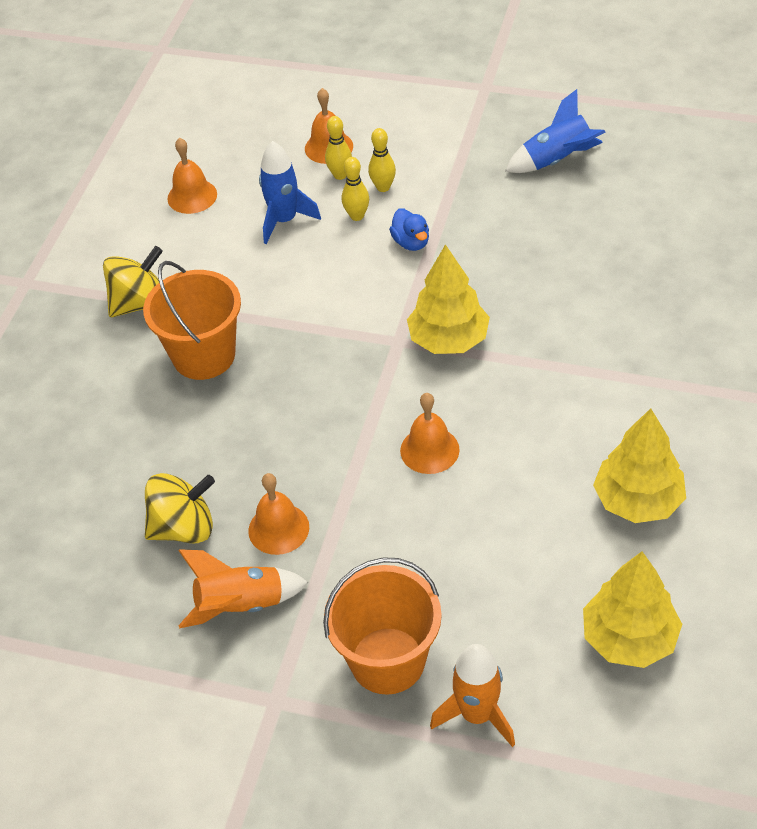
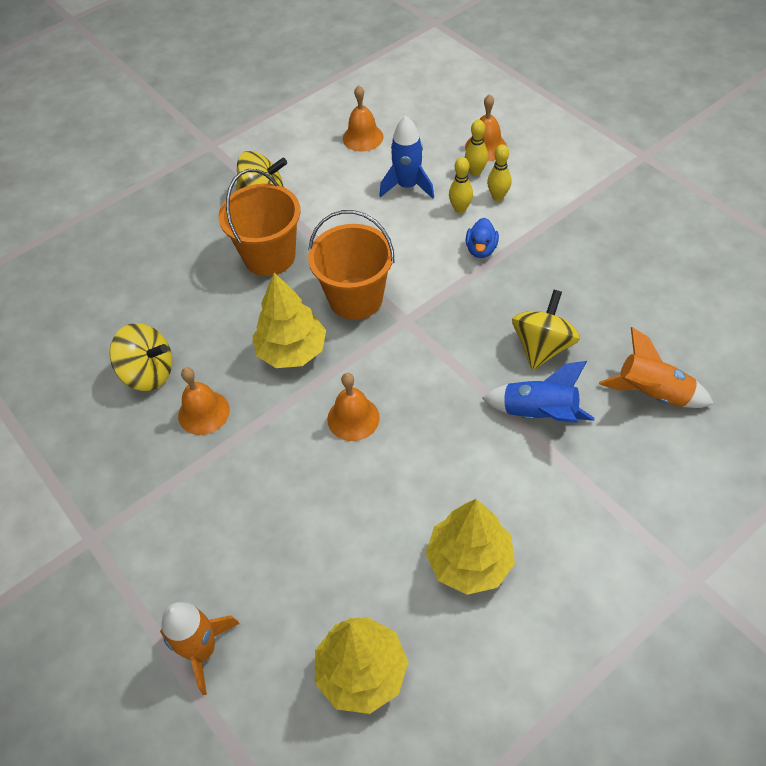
camera: 35 degrees right, 5 degrees up
orange rocket [178,549,308,628] -> orange rocket moved to [599,327,713,408]
orange bucket [323,557,442,695] -> orange bucket moved to [308,210,395,320]
yellow tree [407,244,490,354] -> yellow tree moved to [252,273,326,368]
blue rocket [505,89,606,173] -> blue rocket moved to [482,361,594,423]
none -> yellow spinning top [512,290,580,370]

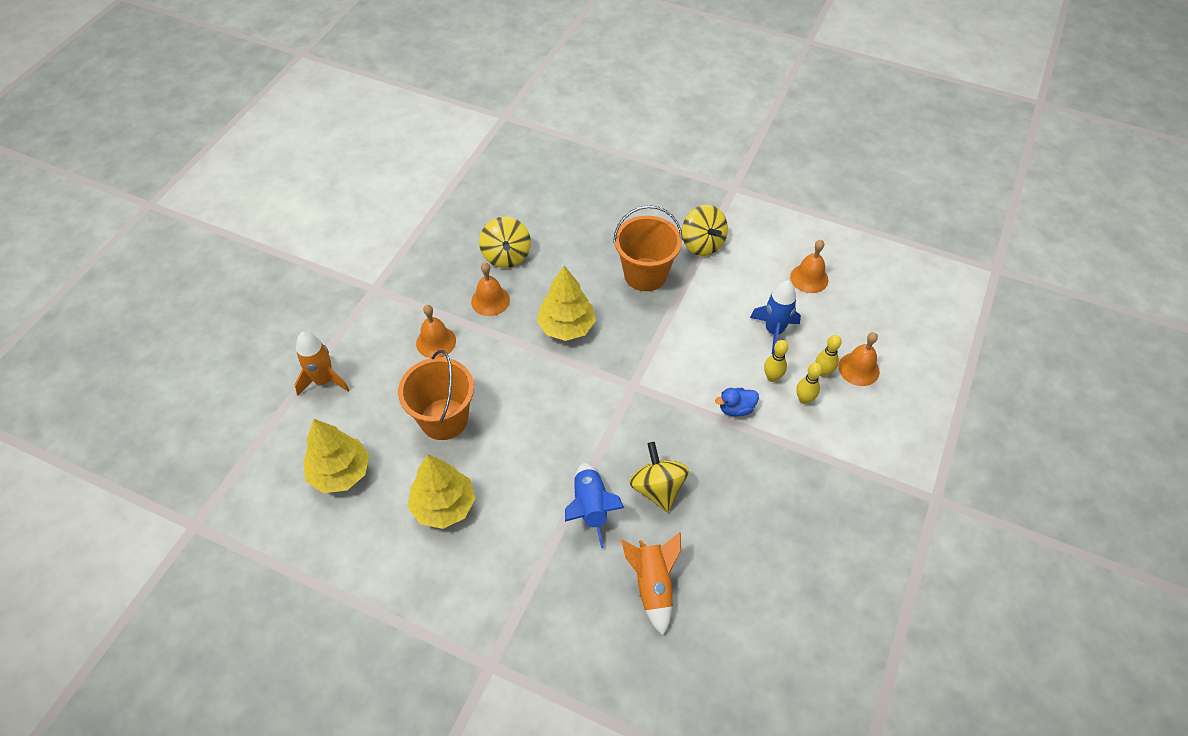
camera: 60 degrees right, 0 degrees up
orange bucket [308,210,395,320] -> orange bucket moved to [398,350,474,440]
orange bell [327,373,380,441] -> orange bell moved to [416,305,456,358]
yellow spinning top [512,290,580,370] -> yellow spinning top turned 105 degrees counterclockwise [629,442,689,512]

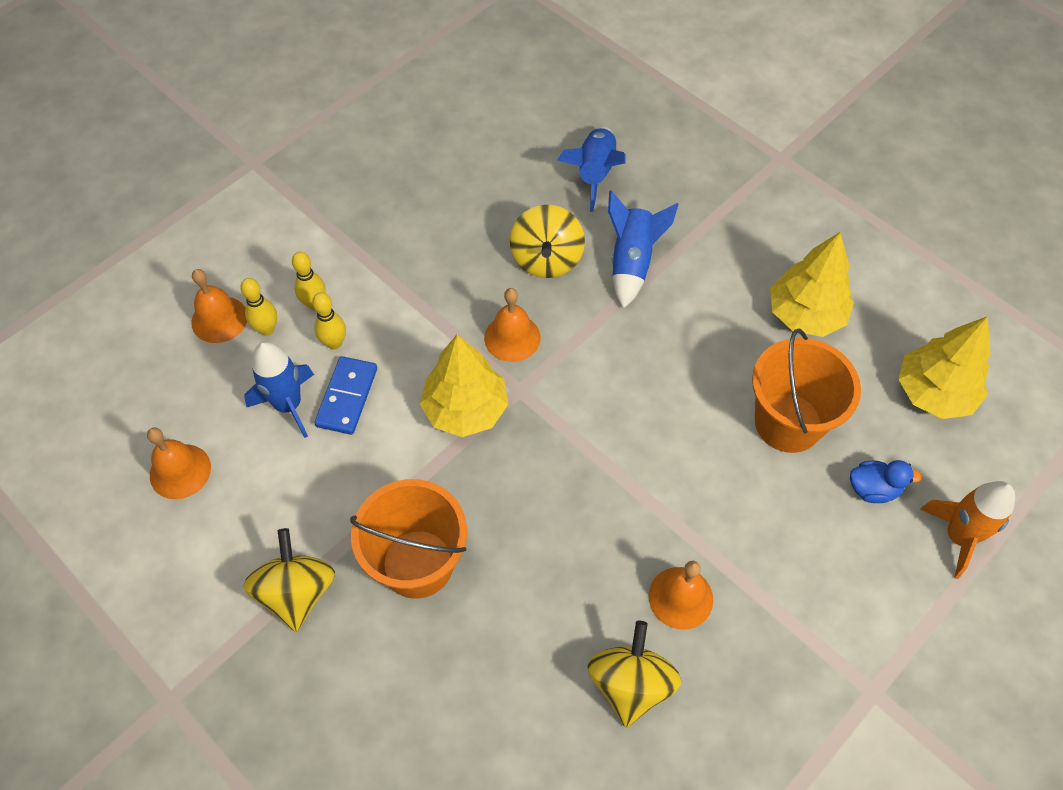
camera: 160 degrees left, 5 degrees up
orange bell [416,305,456,358] -> orange bell moved to [484,288,540,362]
yellow tree [537,266,596,341] -> yellow tree moved to [420,334,508,437]
orange rocket [621,532,681,636] -> blue rocket [557,126,626,212]
blue duck [715,388,759,417] -> blue duck moved to [850,460,923,503]
none -> blue domino [314,356,377,435]

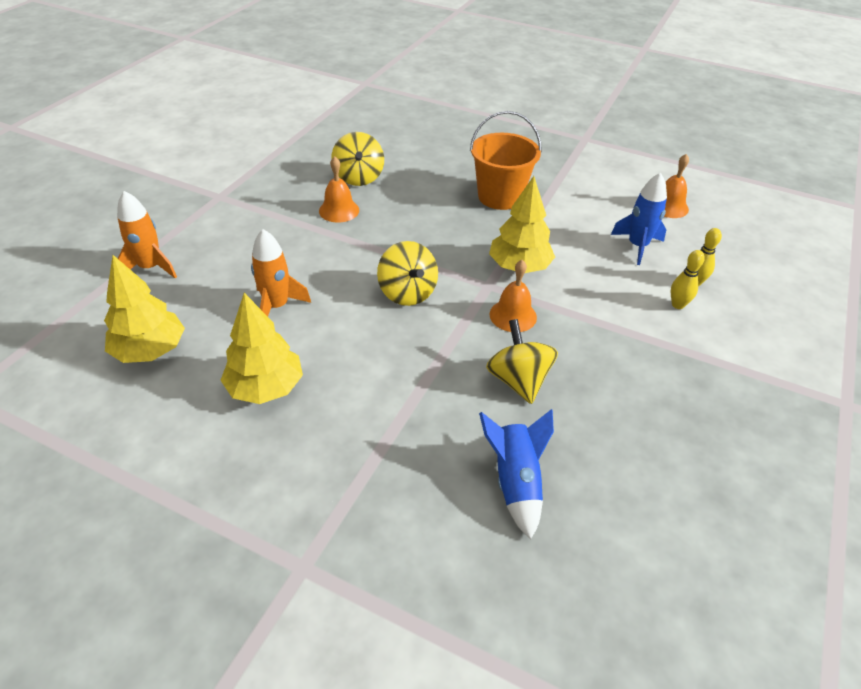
camera: 160 degrees right, 15 degrees down
orange bell [191,269,247,343] -> none
yellow spinning top [243,528,335,632] -> yellow spinning top moved to [377,241,438,306]
yellow bowling pin [312,292,346,350] -> none
blue domino [314,356,377,435] -> none
blue rocket [608,190,678,309] -> none
orange bucket [752,329,861,453] -> orange rocket [251,229,311,317]
blue duck [850,460,923,503] -> none

